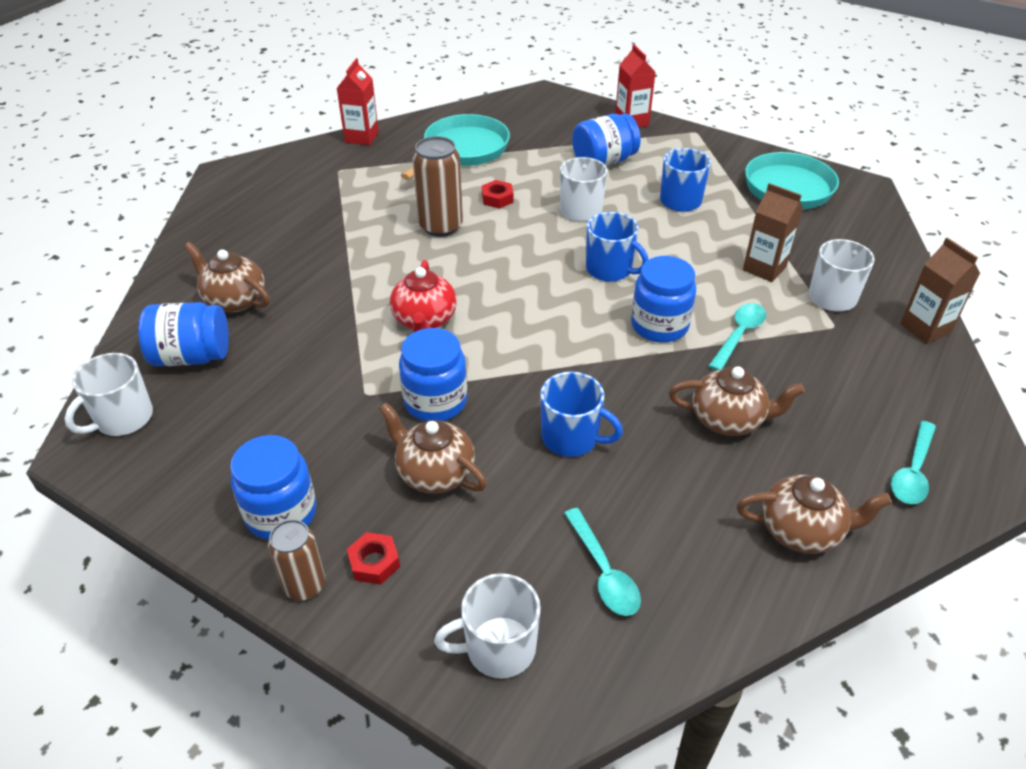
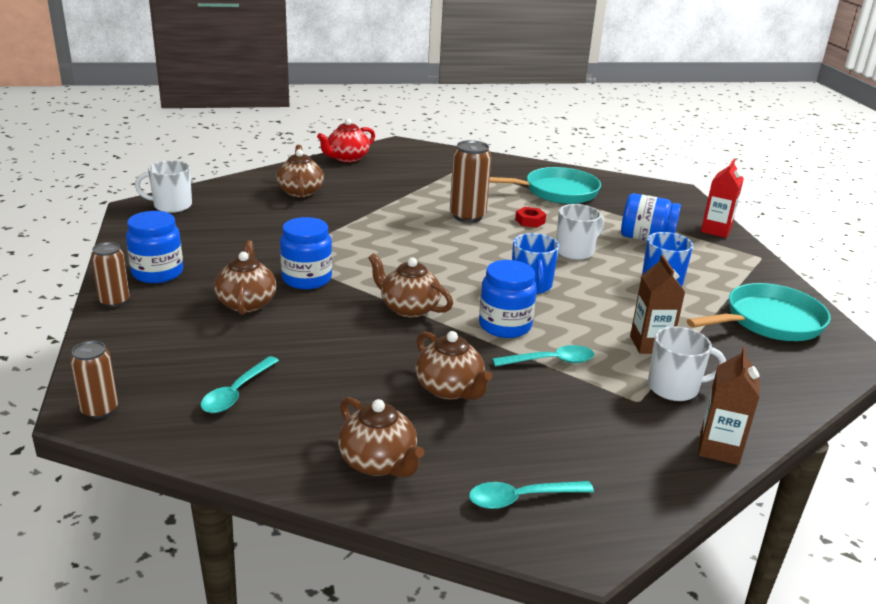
camera: 45 degrees right, 15 degrees down
blue jar [138,302,229,366] -> none
red carton [336,58,379,145] -> none
red nut [347,532,400,585] -> none
red teapot [390,260,457,332] -> red teapot moved to [317,119,375,163]
white mug [434,573,541,679] -> none
blue mug [540,372,623,457] -> none
none -> brown can [70,341,118,419]
none -> brown teapot [368,253,453,318]

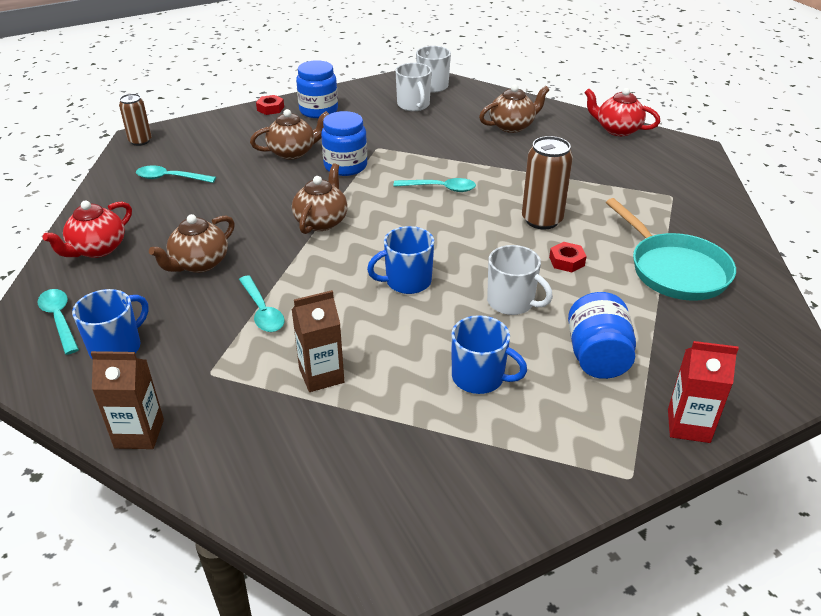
camera: 75 degrees right, 10 degrees up
brown can [91,242,130,307] -> red nut [256,95,284,115]
brown teapot [338,397,424,477] -> red teapot [43,200,132,258]
blue jar [479,260,537,338] -> none
white mug [648,326,726,401] -> white mug moved to [395,63,432,111]
turquoise pan [686,283,831,341] -> none
none -> blue mug [72,289,149,360]
none -> turquoise spoon [393,178,476,192]

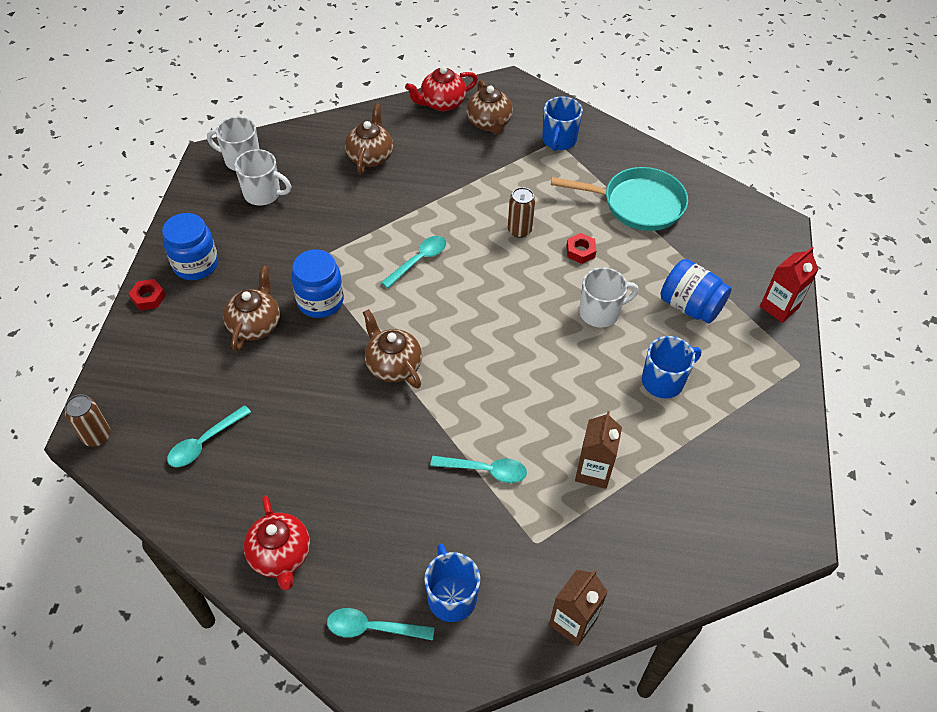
camera: 55 degrees left, 15 degrees up
brown teapot [149,214,235,273] -> brown teapot moved to [466,80,513,135]
blue mug [367,226,434,294] -> blue mug moved to [542,96,583,151]
brown can [522,136,573,230] -> brown can [508,187,535,238], size x0.64

